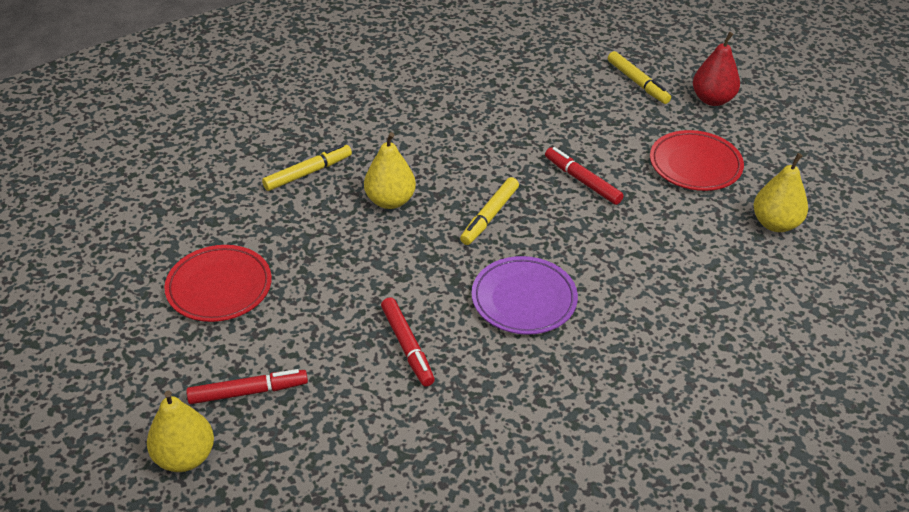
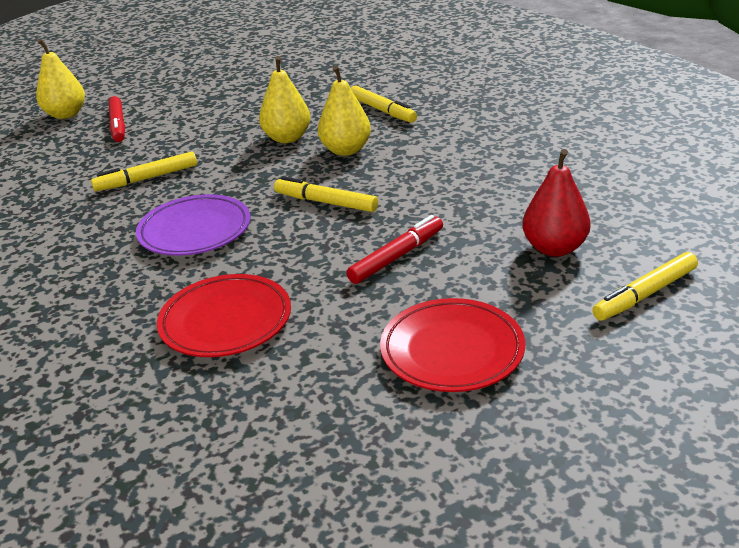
camera: 90 degrees right, 10 degrees down
red plate [164,245,272,322] -> red plate moved to [157,274,291,357]
red marker [381,297,435,387] -> yellow marker [91,152,197,191]
red pear [693,32,740,106] -> red pear moved to [522,149,591,257]
yellow pear [753,153,808,232] -> yellow pear moved to [259,56,310,143]

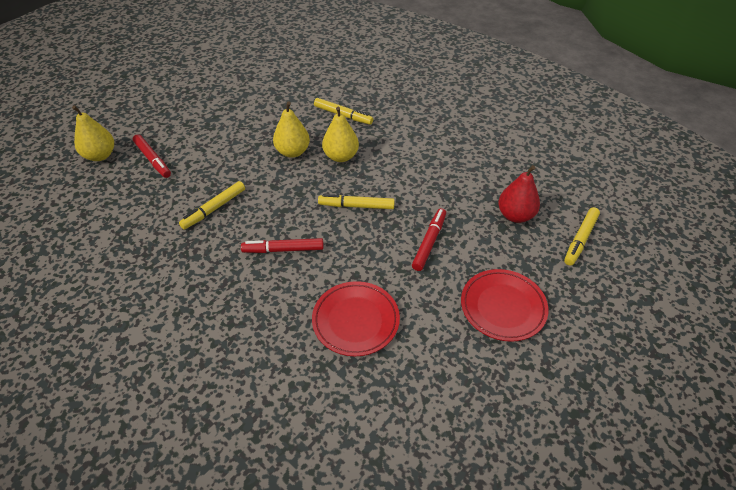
camera: 25 degrees left, 15 degrees up
purple plate [136,194,250,256] -> red marker [241,238,324,253]

